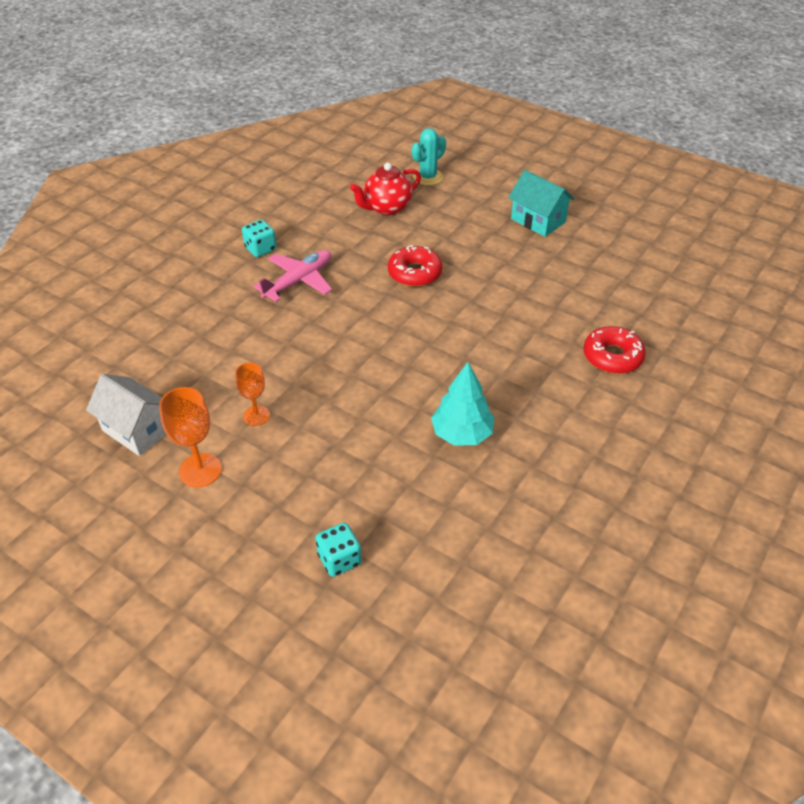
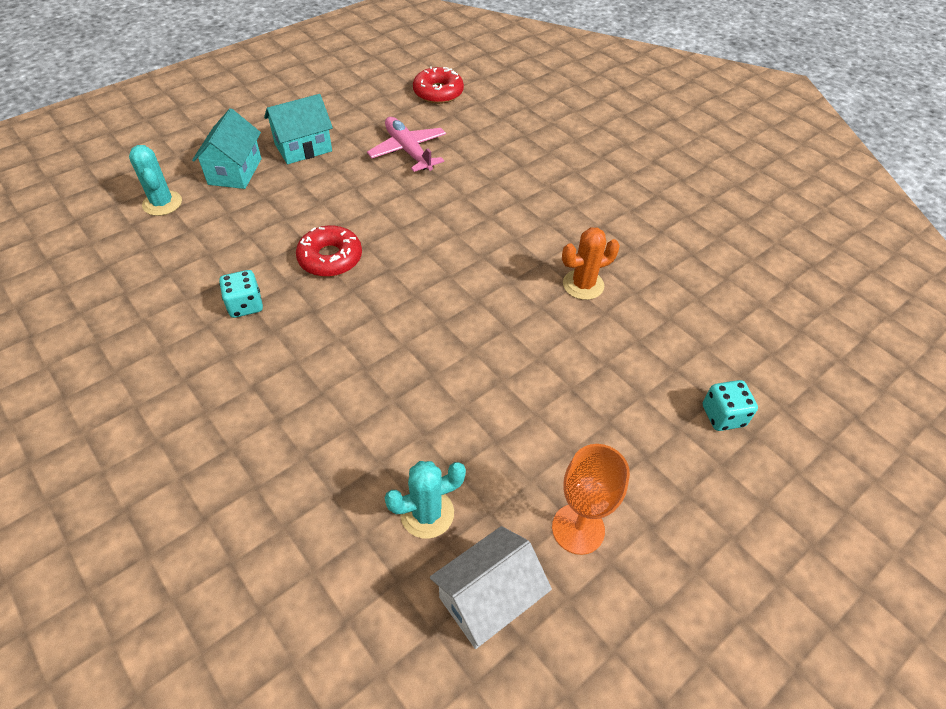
camera: 75 degrees left, 5 degrees up
orange goblet [235,363,270,426] -> none
turquoise dice [242,220,277,257] -> turquoise dice moved to [219,270,263,318]
pink plane [253,250,332,302] -> pink plane moved to [367,117,446,172]
red teapot [350,163,421,216] -> none
turquoise tree [431,362,494,446] -> orange cactus [562,227,620,300]
red donut [583,326,646,374] -> red donut moved to [413,66,464,104]
none -> turquoise house [192,108,261,189]
none -> turquoise cactus [385,461,466,539]

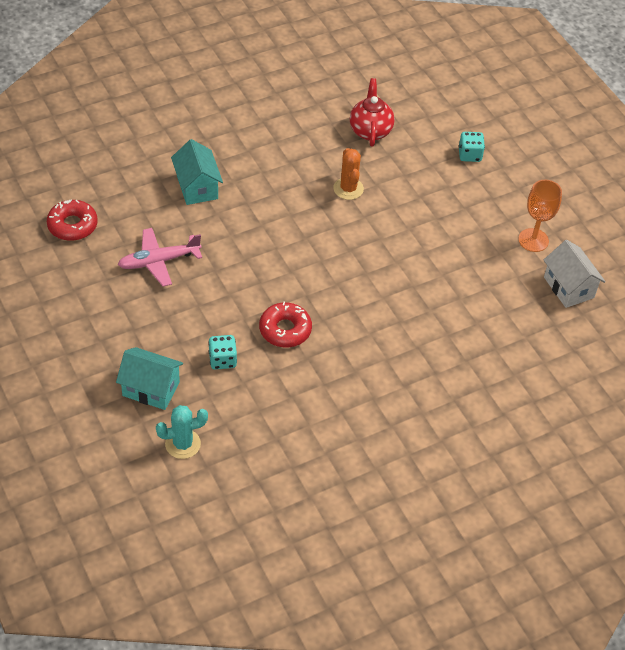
camera: 80 degrees left, 0 degrees up
turquoise dice [219,270,263,318] -> turquoise dice moved to [208,335,237,370]
turquoise house [264,94,333,164] -> turquoise house moved to [171,139,223,205]
turquoise cactus [385,461,466,539] -> none
none -> red teapot [350,78,395,147]

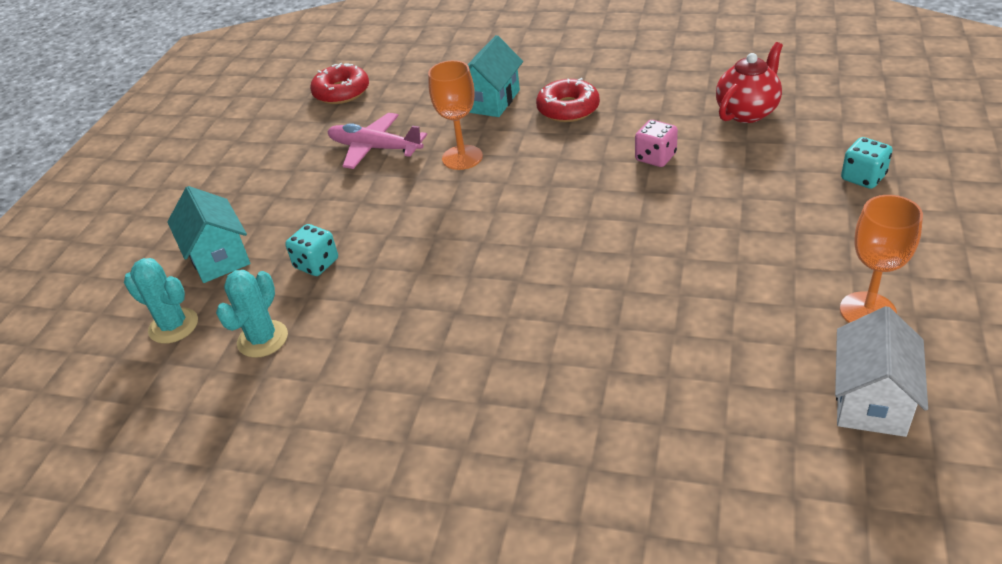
camera: 50 degrees right, 10 degrees down
red donut [259,302,312,347] -> red donut moved to [536,78,600,122]
orange cactus [333,148,364,200] -> pink dice [635,120,678,167]
none -> turquoise cactus [216,270,288,358]
none -> orange goblet [428,60,483,170]

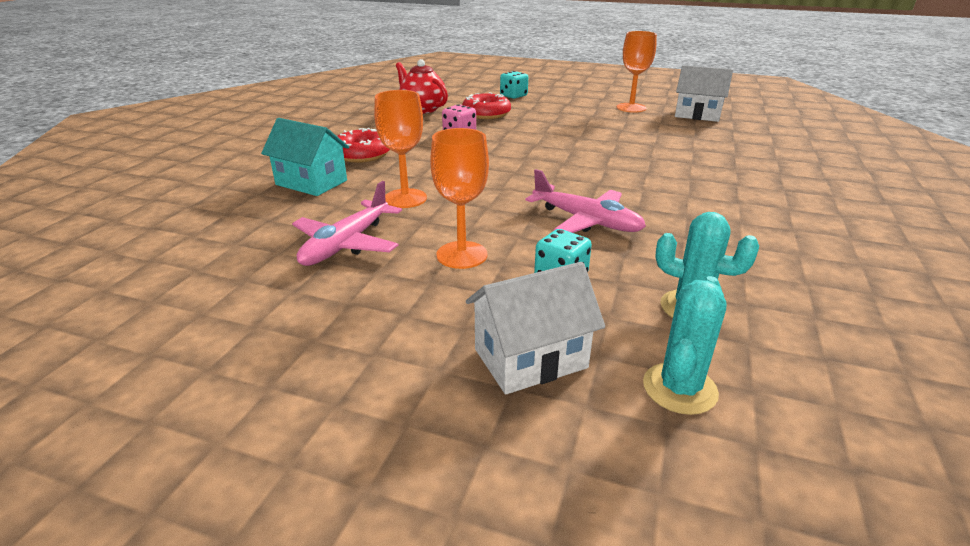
camera: 90 degrees left, 10 degrees down
turquoise house [167,186,250,283] -> white house [466,262,605,394]
red donut [310,63,369,104] -> red donut moved to [462,92,511,119]
none -> orange goblet [430,128,489,269]
none -> pink plane [525,169,646,233]

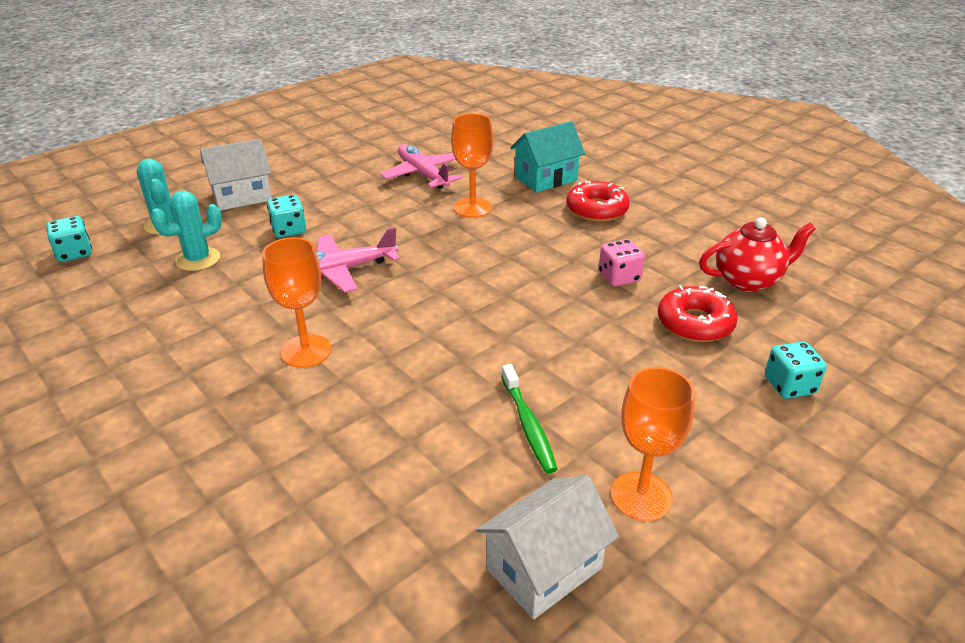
camera: 120 degrees right, 5 degrees up
orange goblet [430,128,489,269] -> orange goblet moved to [262,237,331,368]
white house [466,262,605,394] -> white house turned 60 degrees clockwise [200,139,272,211]
none -> turquoise dice [46,216,92,262]
none -> green toothbrush [501,364,557,474]

